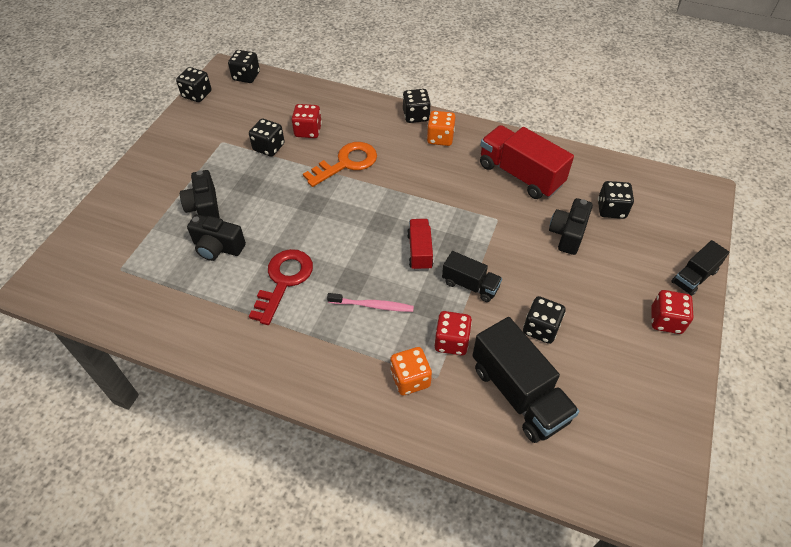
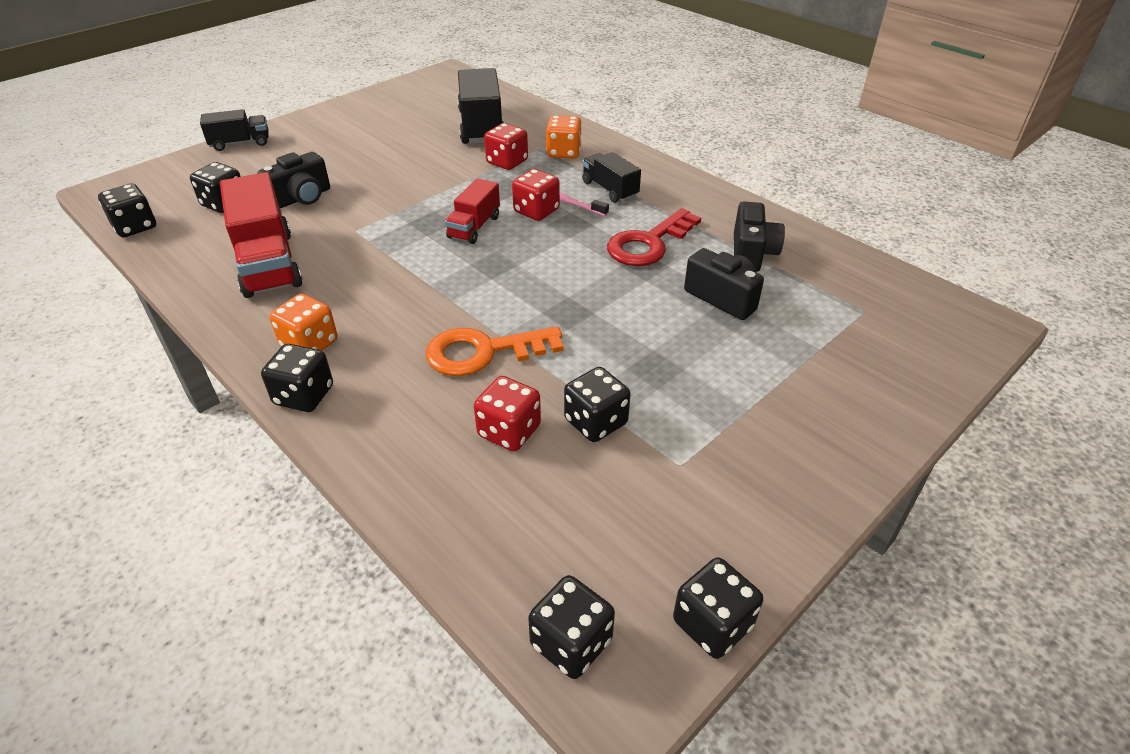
camera: 155 degrees left, 10 degrees down
black camera [180,170,220,218] -> black camera moved to [734,202,785,272]
black truck [442,251,502,302] -> black truck moved to [582,152,641,203]
black dice [523,296,566,344] -> black dice moved to [98,184,156,237]
red dice [651,290,693,334] -> red dice moved to [512,169,560,221]

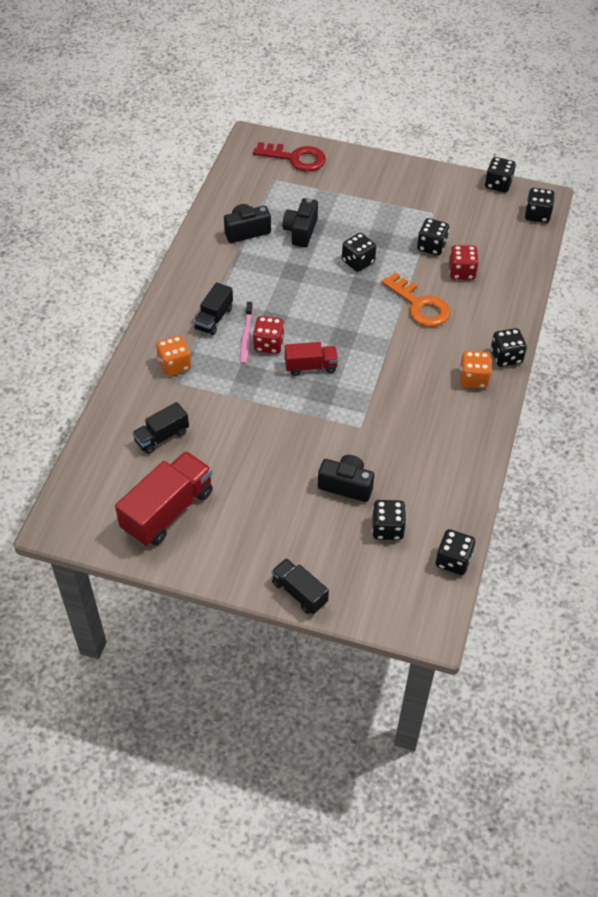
camera: 120 degrees left, 10 degrees up
red truck [220,172,303,298] -> red truck moved to [115,451,213,546]
black truck [457,68,504,144] -> black truck [132,402,189,454], size x0.57
red dice [484,123,528,170] -> none
red key [607,208,701,266] -> red key moved to [253,142,326,172]
none -> black dice [342,233,376,272]

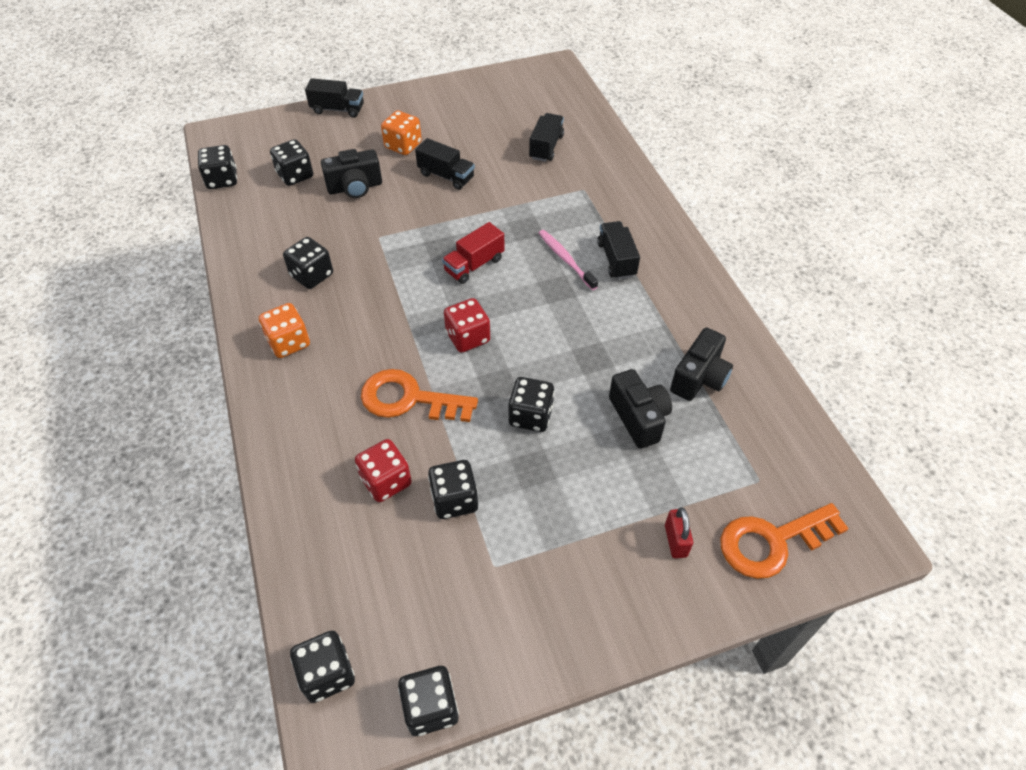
camera: 145 degrees right, 0 degrees up
red truck [115,451,213,546] -> none
orange dice [156,335,191,376] -> orange dice moved to [381,111,422,155]
red key [253,142,326,172] -> orange key [720,503,849,579]
red dice [253,316,284,354] -> red dice moved to [444,298,490,353]
black dice [491,328,527,367] -> black dice moved to [283,237,333,289]
none -> black truck [415,138,475,190]
none -> red padlock [665,507,693,559]

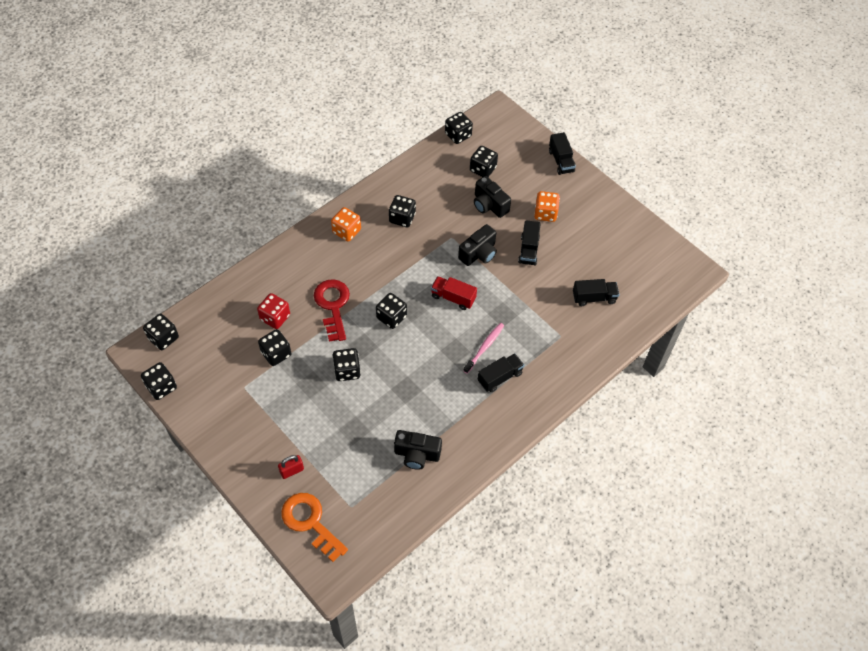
camera: 65 degrees right, 5 degrees up
orange key [361,369,478,422] -> red key [314,279,350,342]
red dice [444,298,490,353] -> black dice [376,293,407,329]
black camera [609,369,672,449] -> black camera moved to [458,224,497,266]

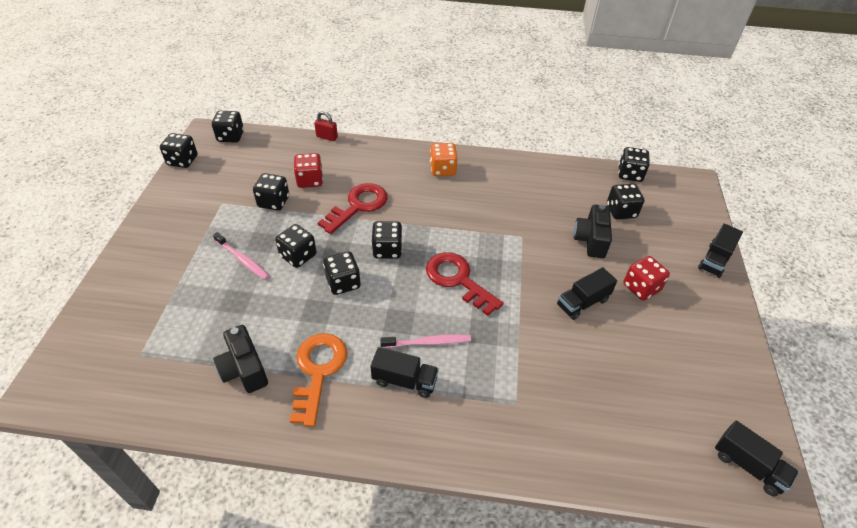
camera: 50 degrees right, 10 degrees down
red padlock [278,455,304,479] -> red padlock moved to [314,111,338,141]
orange key [281,493,348,562] -> orange key moved to [290,333,347,427]
black dice [389,195,416,227] -> black dice moved to [323,251,361,295]
red truck [431,276,477,310] -> red key [426,252,503,316]
black camera [458,224,497,266] -> none
orange dice [534,191,560,222] -> red dice [623,256,670,301]
black truck [573,279,620,306] -> black truck moved to [715,420,799,497]
none -> pink toothbrush [213,232,270,280]

